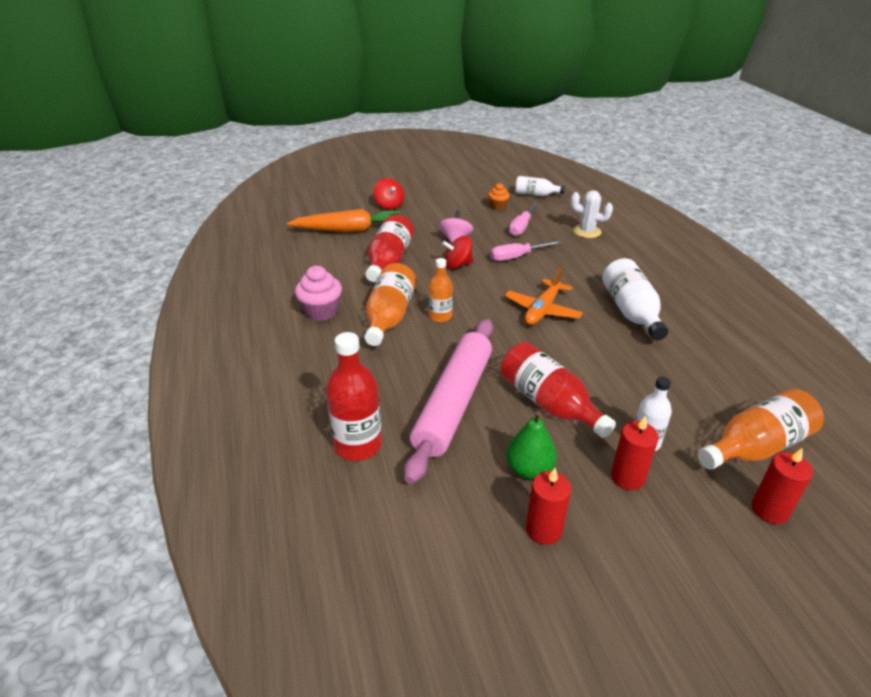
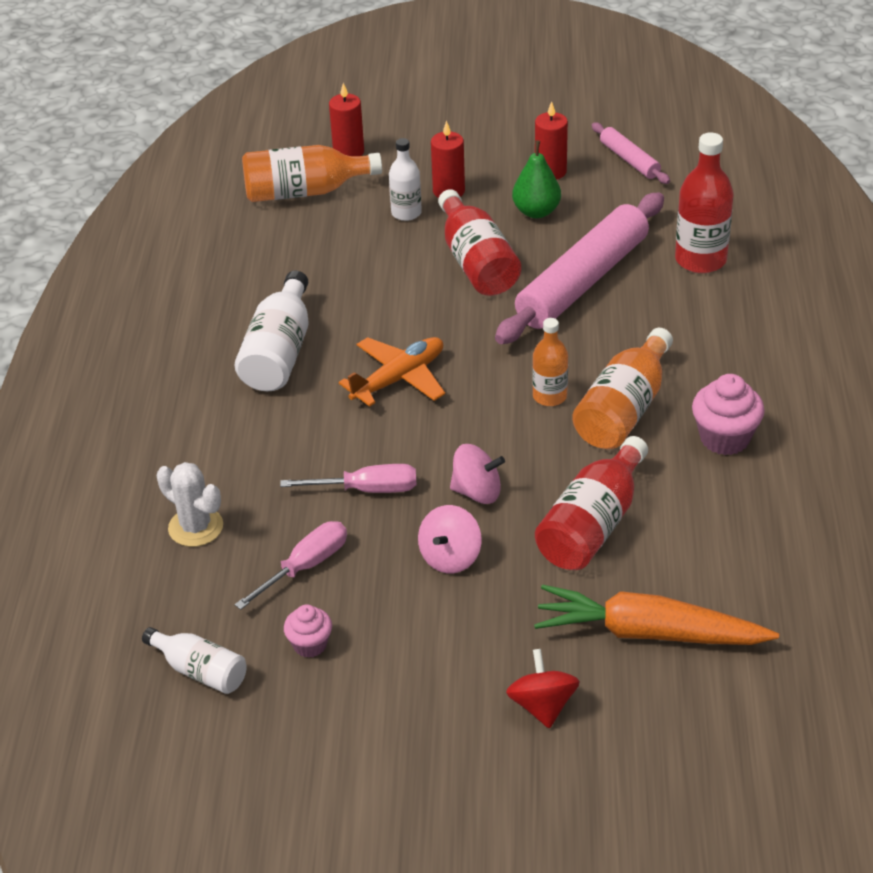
camera: 160 degrees left, 5 degrees up
red spinning top [442,236,473,269] -> pink spinning top [450,444,505,504]
orange cupcake [488,183,510,210] -> pink cupcake [284,604,332,658]
none -> pink rolling pin [592,122,670,184]

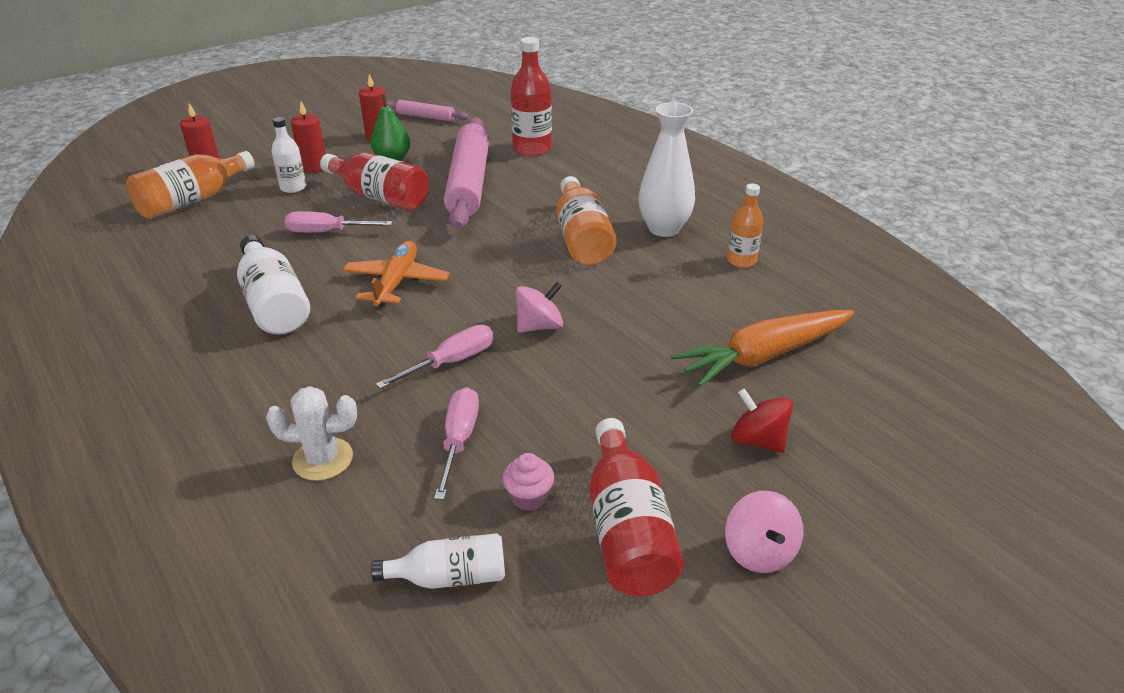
camera: 40 degrees left, 5 degrees down
pink spinning top [418,505,482,573] -> pink spinning top moved to [725,491,803,573]
orange bottle [532,318,568,406] -> orange bottle moved to [727,184,764,268]
red bottle [535,436,648,570] -> red bottle moved to [589,418,684,596]
pink cupcake [692,374,765,455] -> white vase [638,102,695,237]
none -> pink screwdriver [285,211,392,233]

